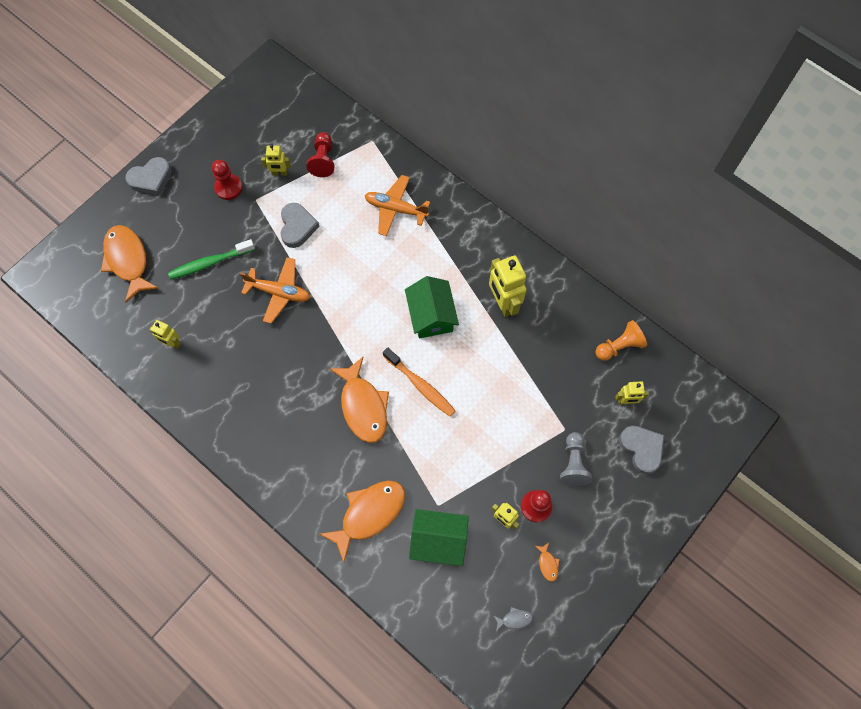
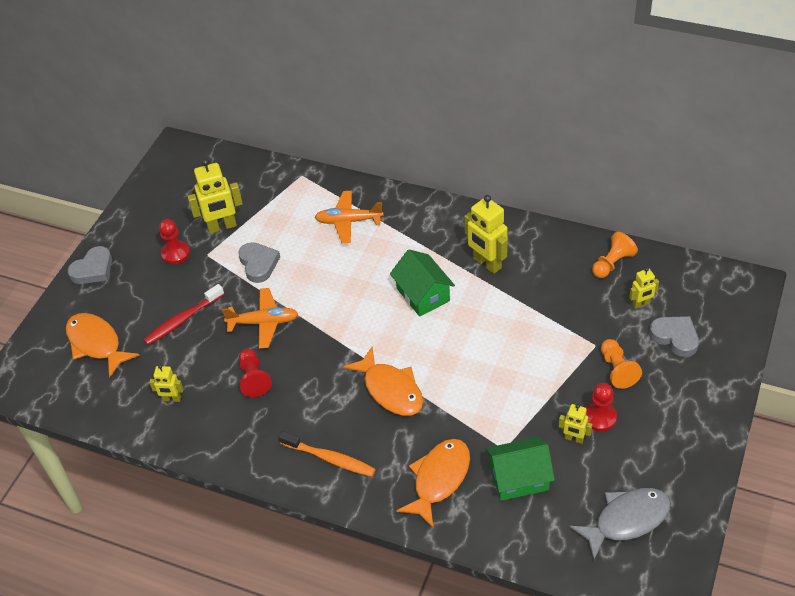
camera: 15 degrees left, 20 degrees down
green toothbrush [168,239,255,279] -> red toothbrush [144,284,224,345]
yellow robot [261,144,291,176] -> yellow robot [187,159,243,234], size x1.82
red pawn [306,132,335,177] -> red pawn moved to [239,349,272,397]
orange toothbrush [383,347,456,417] -> orange toothbrush moved to [279,431,376,477]
grey fish [493,607,533,631] -> grey fish [570,488,671,560], size x2.49
orange fish [535,542,560,582] -> none
grey pawn [560,432,592,486] -> orange pawn [601,339,642,389]

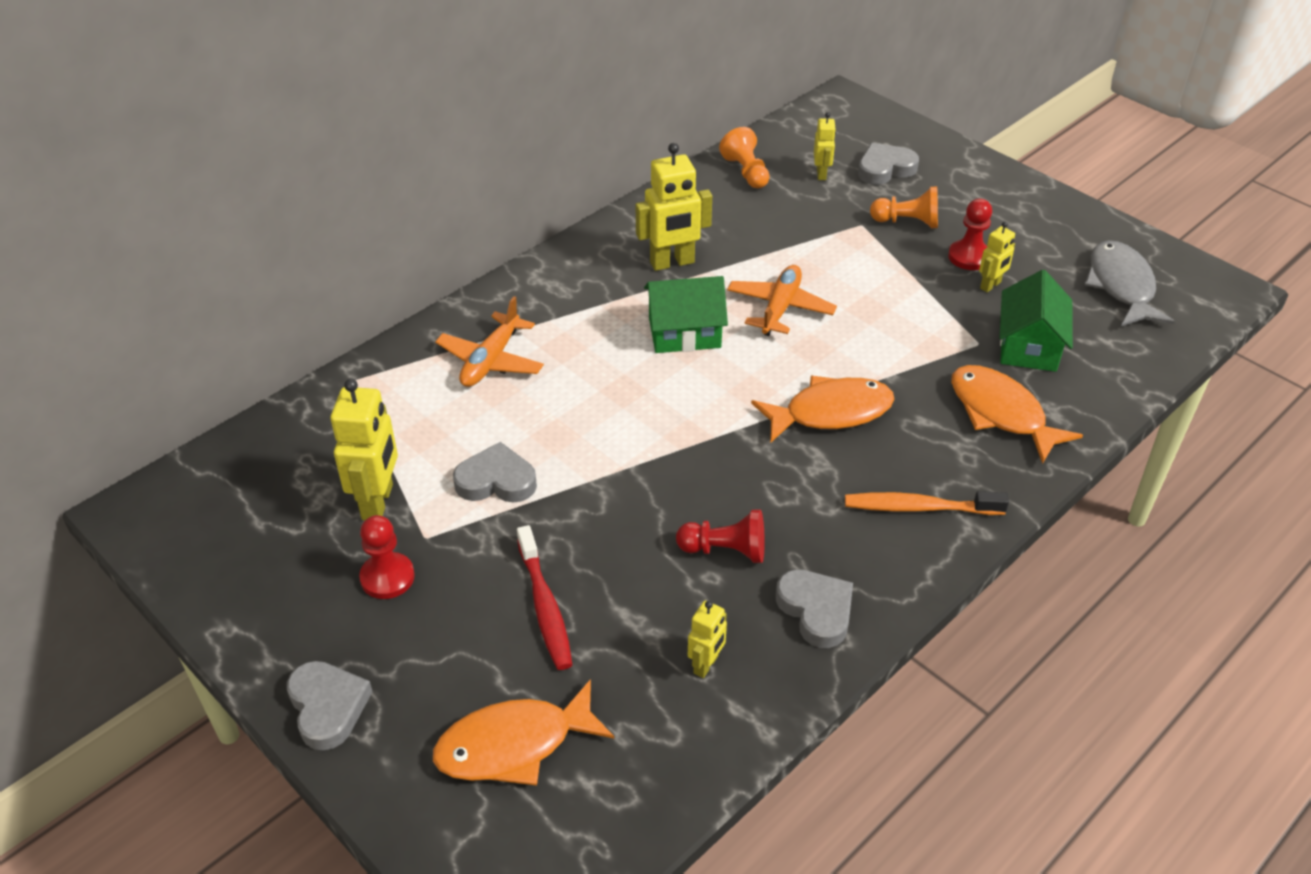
camera: 70 degrees left, 5 degrees down
orange plane [222,288,298,349] -> orange plane moved to [727,265,837,336]
orange toothbrush [279,431,376,477] -> orange toothbrush turned 135 degrees counterclockwise [845,491,1009,515]
none -> grey heart [776,569,853,648]

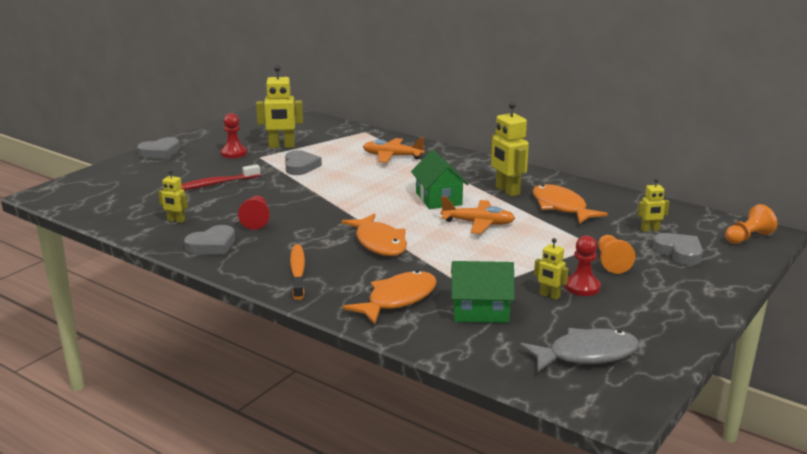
camera: 80 degrees right, 20 degrees down
orange fish [433,679,614,786] -> orange fish moved to [532,184,608,224]
orange pawn [719,127,770,188] -> orange pawn moved to [725,204,777,244]

